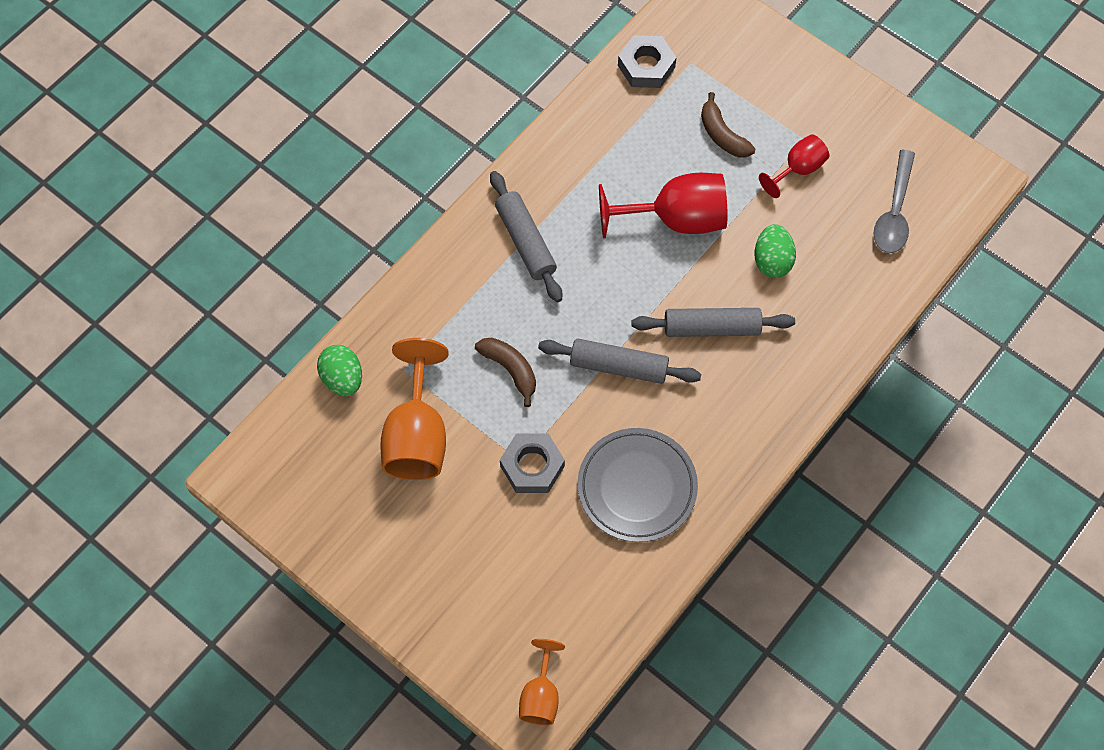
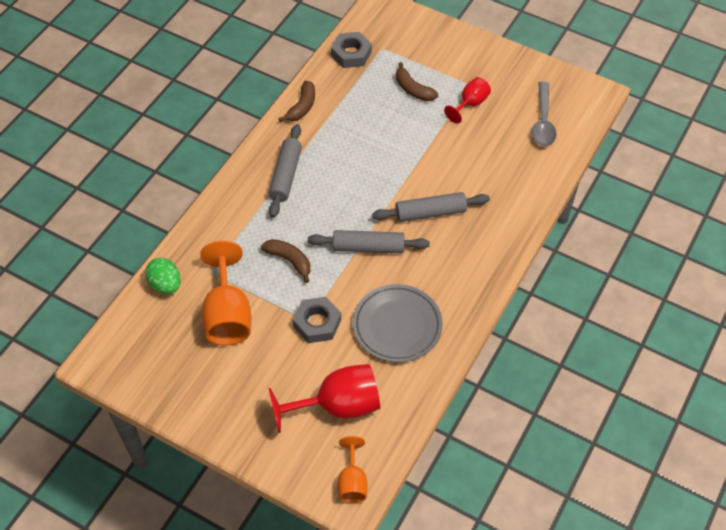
camera: 10 degrees left, 10 degrees down
grey rolling pin [490,171,562,302] -> grey rolling pin turned 45 degrees clockwise [268,124,302,218]
red goblet [599,173,728,238] -> red goblet moved to [269,364,380,433]
green egg [754,224,796,278] -> none
none -> brown banana [278,80,315,122]

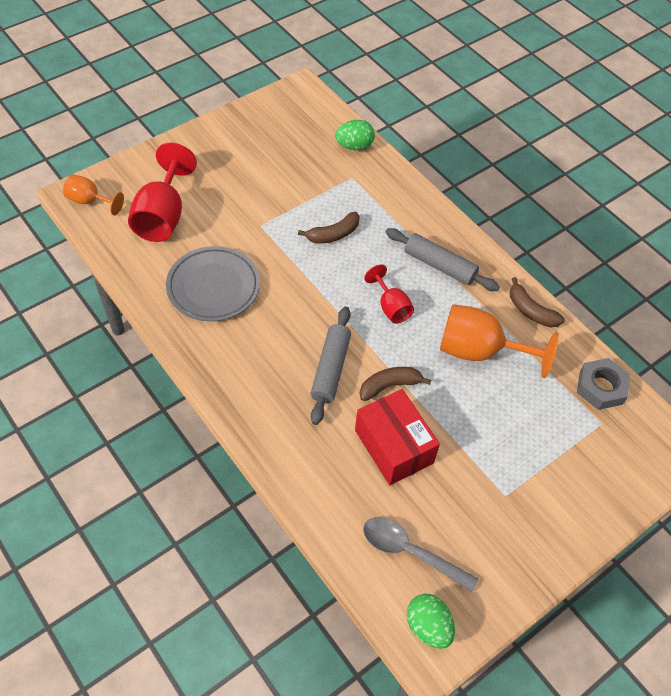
camera: 110 degrees right, 0 degrees up
orange goblet [200,241,251,346] -> orange goblet moved to [440,304,558,378]
grey nut [293,297,341,343] -> none
grey rolling pin [308,230,430,253] -> none
brown banana [396,62,438,101] -> brown banana moved to [359,367,431,401]
red goblet [444,77,491,124] -> red goblet moved to [364,264,414,323]
none -> red box [355,389,440,485]
none -> green egg [406,594,455,649]

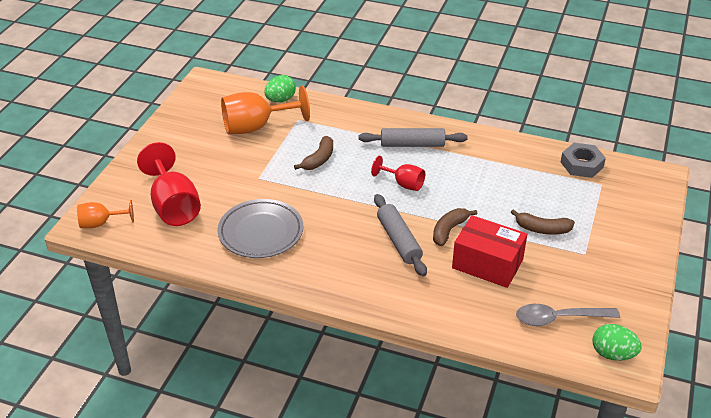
camera: 30 degrees left, 15 degrees down
orange goblet [440,304,558,378] -> orange goblet moved to [221,86,310,134]
brown banana [510,277,565,328] -> brown banana moved to [511,209,575,235]

